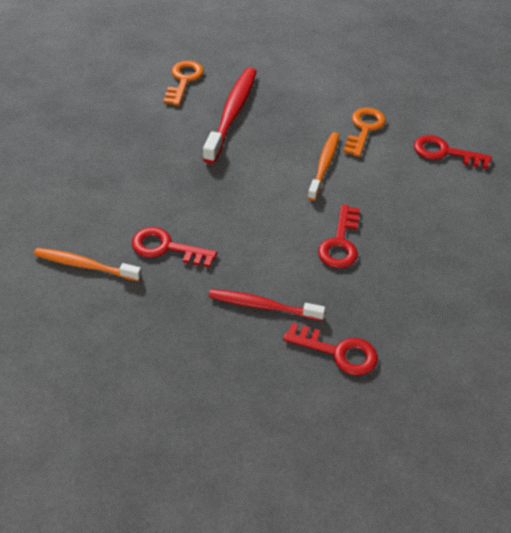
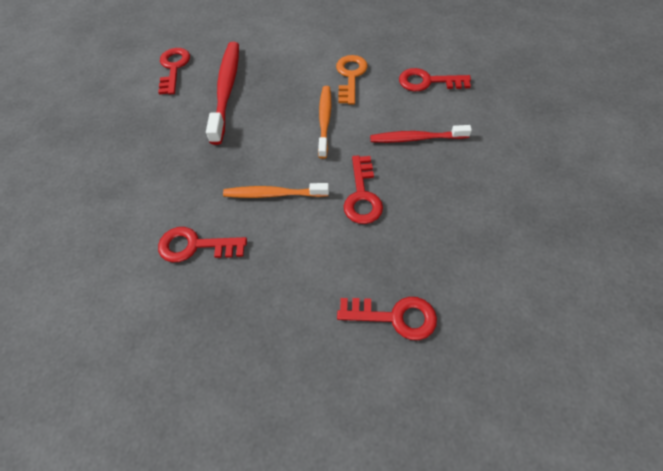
camera: 10 degrees left, 10 degrees up
orange toothbrush [34,248,142,281] -> orange toothbrush moved to [223,183,329,198]
orange key [163,61,204,106] -> red key [158,48,190,95]
red toothbrush [209,289,325,321] -> red toothbrush moved to [370,125,472,143]

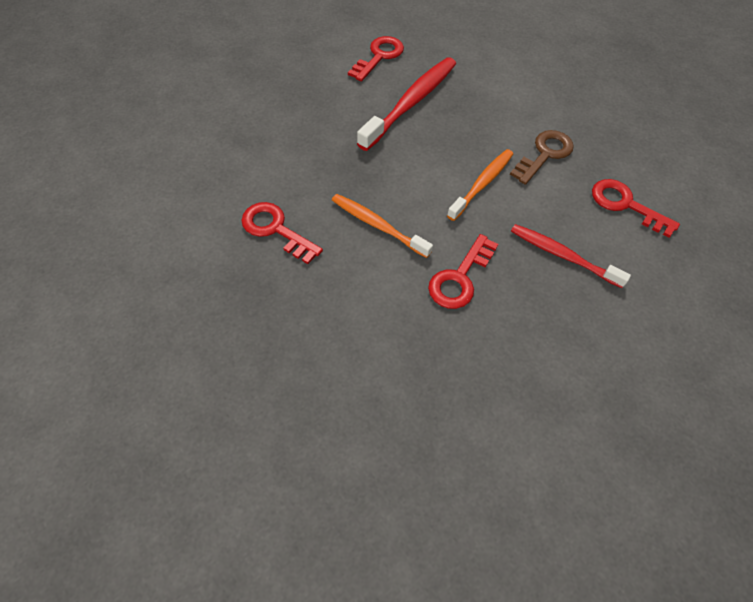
camera: 30 degrees right, 0 degrees up
orange key [336,55,368,104] -> brown key [510,130,574,185]
red key [337,297,437,340] -> none

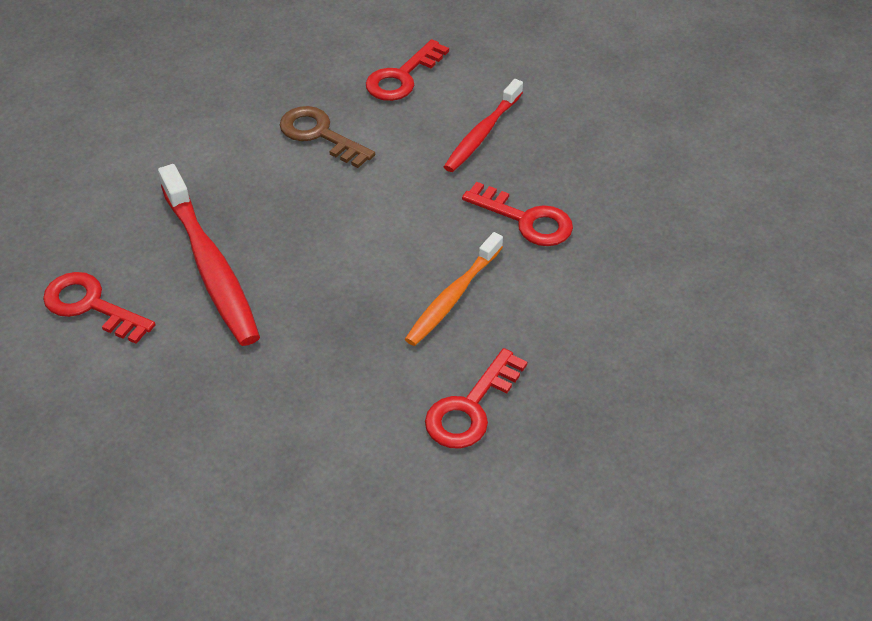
camera: 90 degrees left, 10 degrees down
red toothbrush [357,57,456,151] -> red toothbrush turned 150 degrees counterclockwise [158,164,260,346]
orange toothbrush [447,149,513,221] -> none

